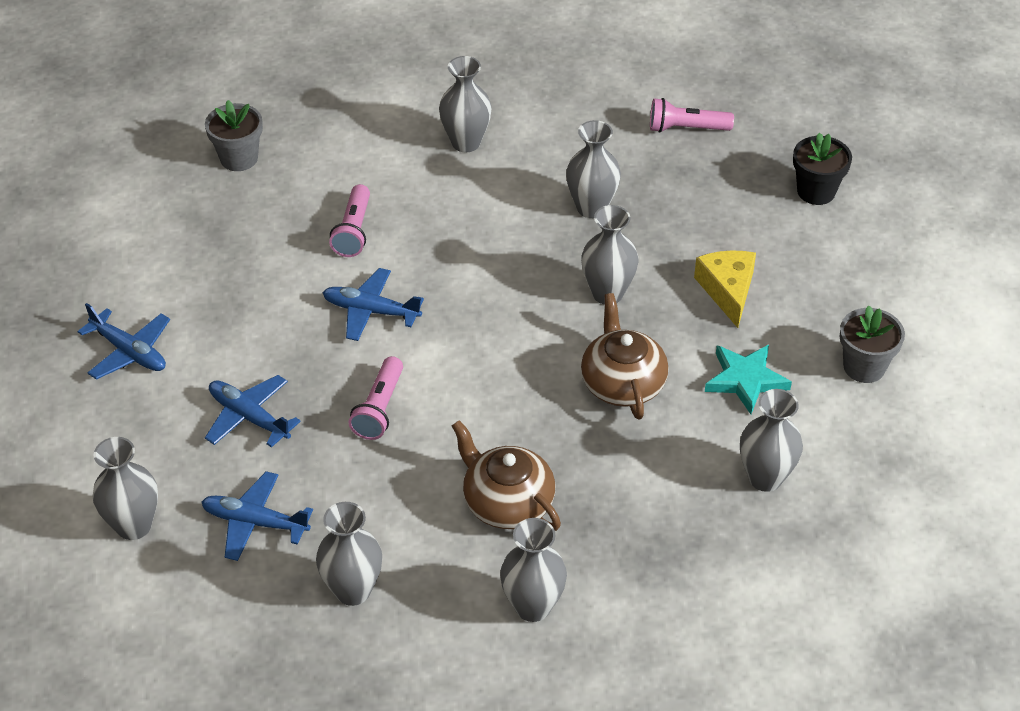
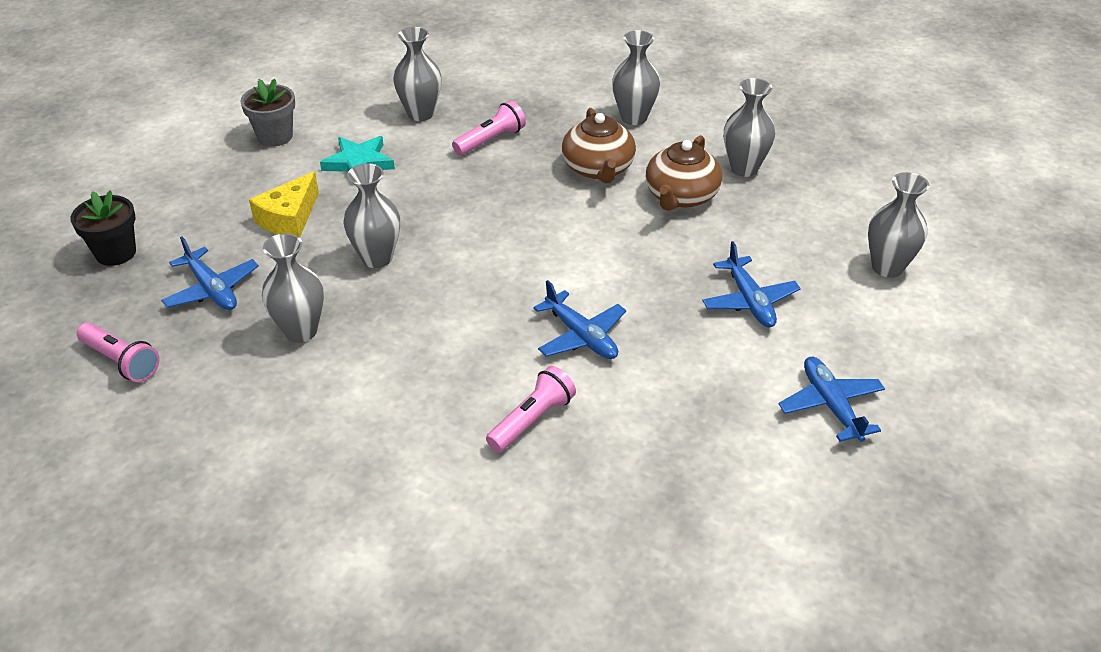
camera: 145 degrees left, 5 degrees down
blue plane [201,471,313,561] -> blue plane moved to [161,237,259,310]
grey flower pot [205,100,263,171] -> none
pink flashlight [349,356,403,440] -> pink flashlight moved to [452,101,526,155]
grey vase [439,56,492,152] -> none
brown teapot [581,293,668,420] -> brown teapot moved to [646,135,722,211]

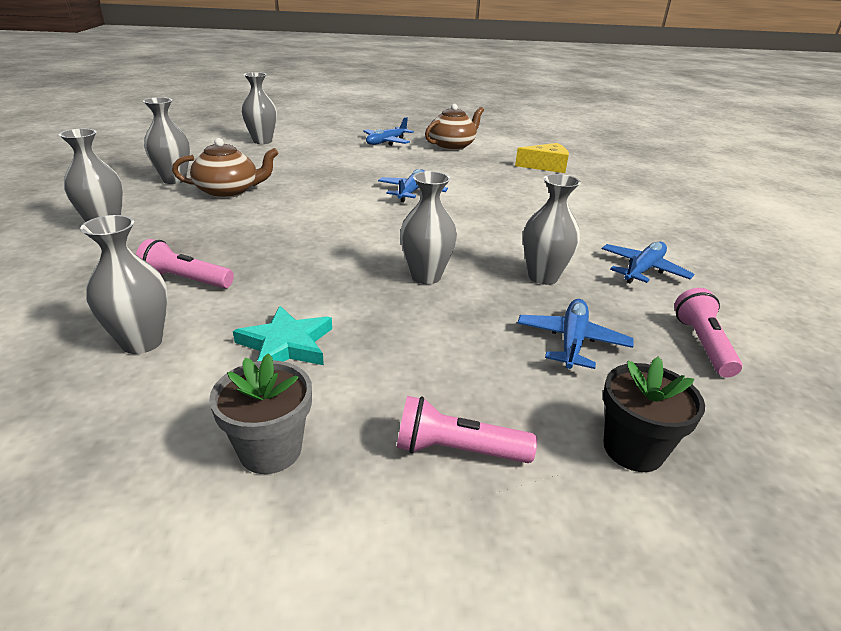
camera: 125 degrees left, 10 degrees down
yellow cheese [249,171,319,238] -> yellow cheese moved to [515,143,569,173]
pink flashlight [486,366,576,452] -> pink flashlight moved to [397,396,537,463]
brown teapot [562,108,636,184] -> brown teapot moved to [425,104,484,150]
blue plane [702,241,801,327] -> blue plane moved to [602,242,694,284]

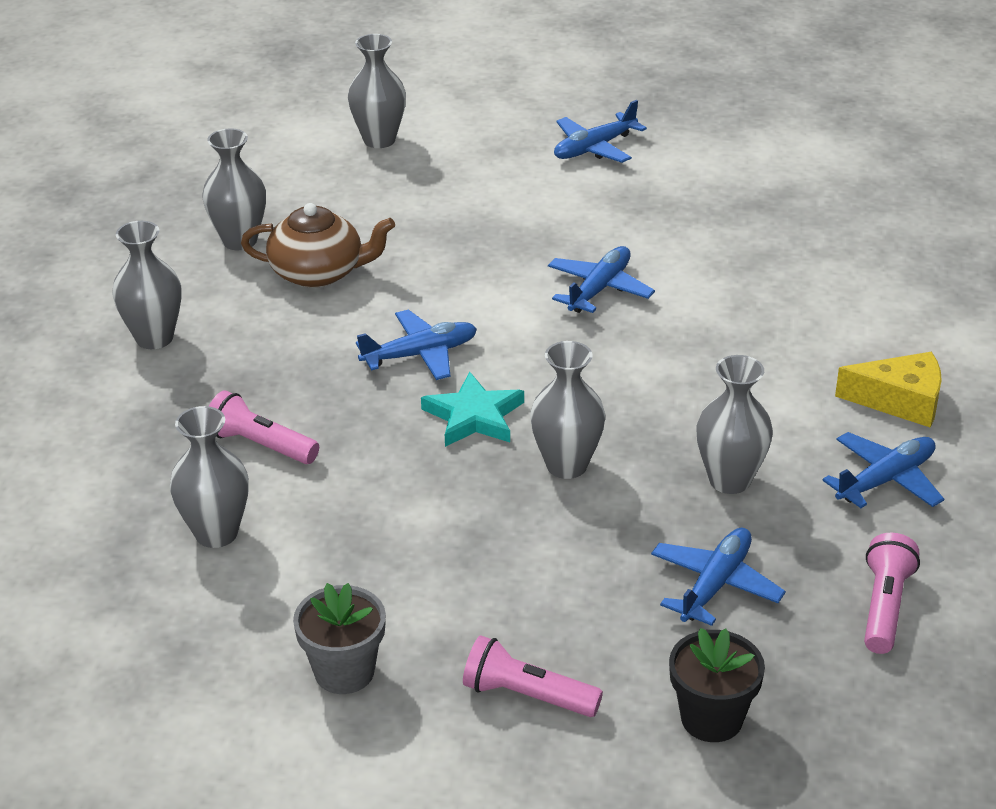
camera: 15 degrees right, 5 degrees up
turquoise star [233,306,332,365] -> turquoise star moved to [421,372,524,447]
brown teapot [425,104,484,150] -> none
yellow cheese [515,143,569,173] -> yellow cheese moved to [835,352,942,427]
none -> blue plane [356,310,477,380]

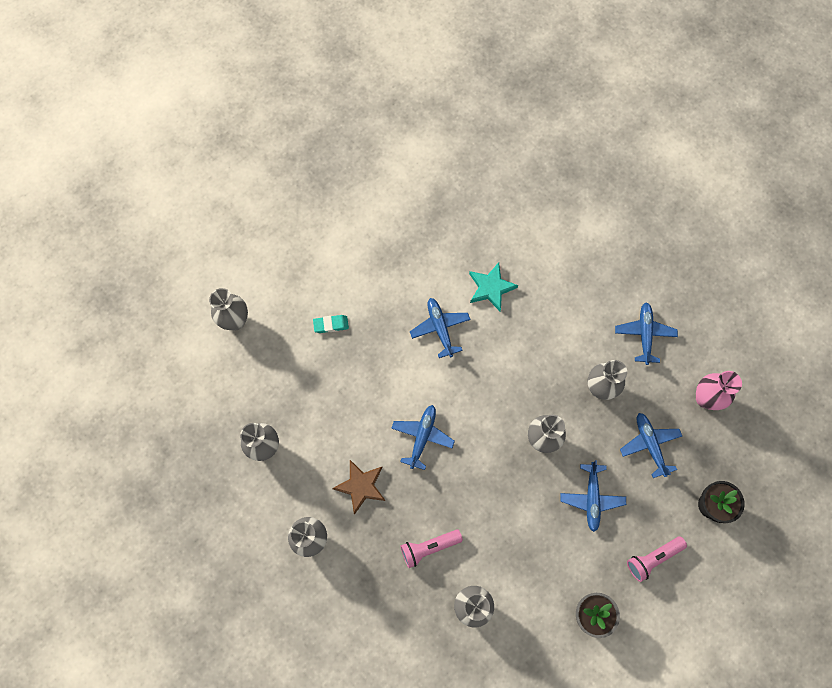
camera: 50 degrees left, 35 degrees up
brown teapot [241,203,395,288] -> none
turquoise star [421,372,524,447] -> turquoise star moved to [469,262,518,311]
blue plane [554,100,647,163] -> blue plane moved to [560,460,626,532]
yellow cheese [835,352,942,427] -> none
pink flashlight [864,533,920,654] -> pink vase [696,371,742,410]
none -> turquoise eraser [313,315,349,333]
none -> brown star [332,460,385,515]

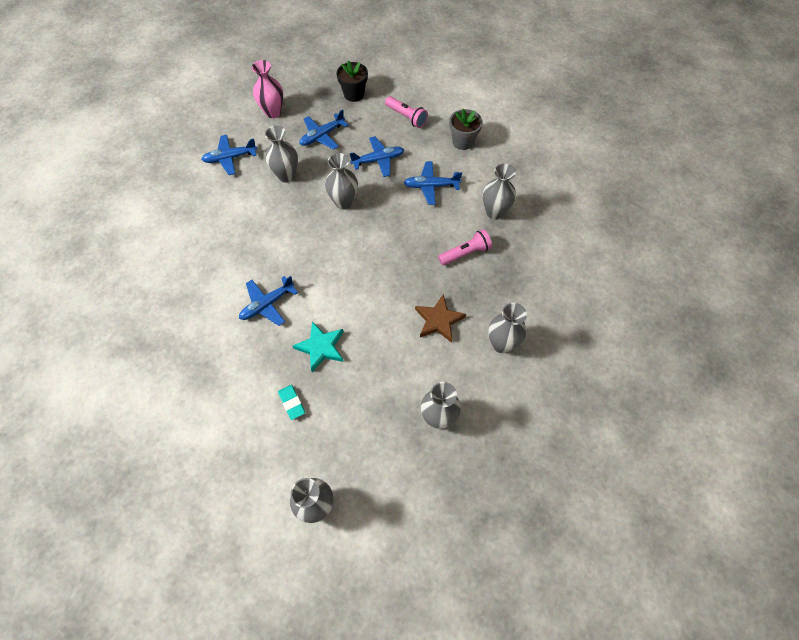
camera: 110 degrees left, 10 degrees down
blue plane [391,405,455,470] -> blue plane moved to [404,161,462,205]
pink flashlight [401,529,463,568] -> pink flashlight turned 75 degrees counterclockwise [438,229,492,265]
turquoise star [469,262,518,311] -> turquoise star moved to [293,321,344,372]

